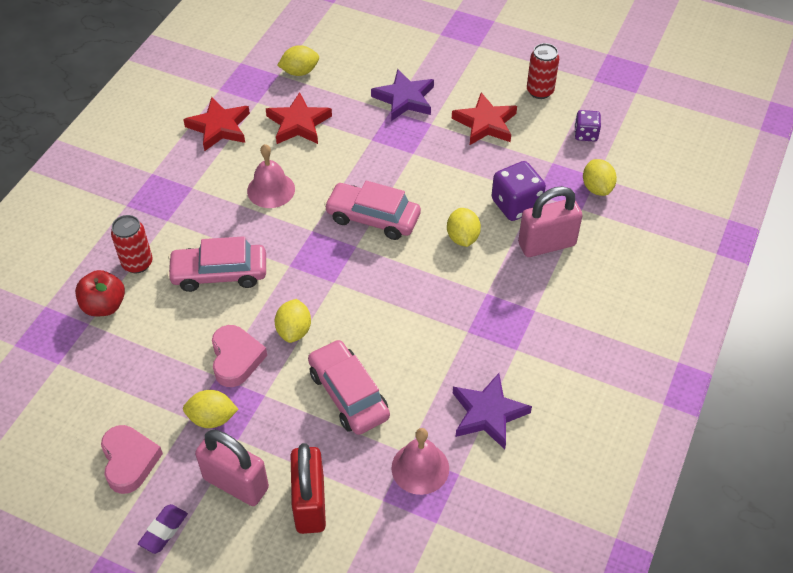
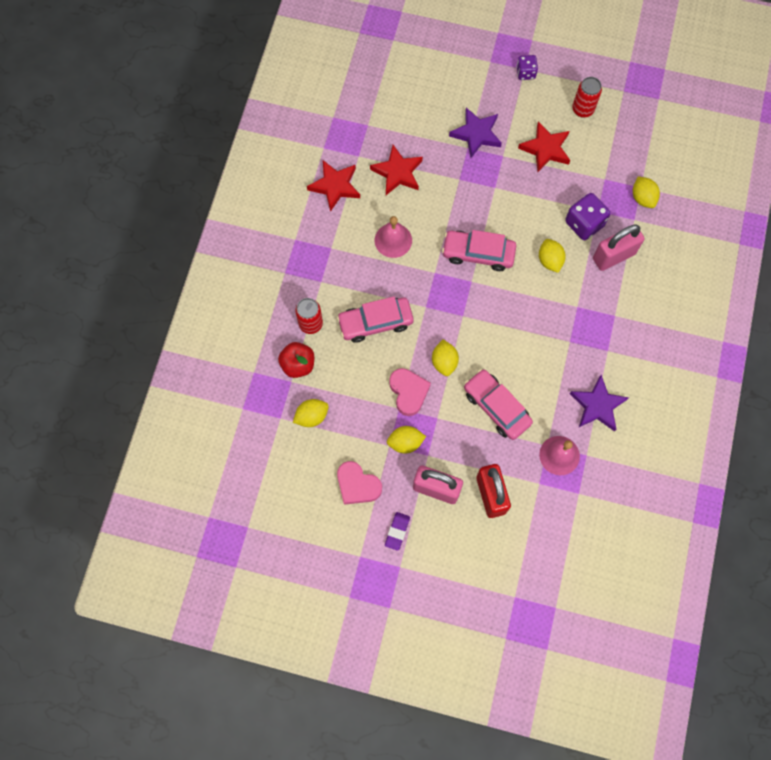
camera: 10 degrees left, 20 degrees up
pink heart [101,425,163,494] -> pink heart turned 150 degrees clockwise [337,461,382,505]
yellow lemon [277,45,319,76] -> yellow lemon moved to [293,399,329,427]
purple dice [574,110,601,141] -> purple dice moved to [516,55,538,80]

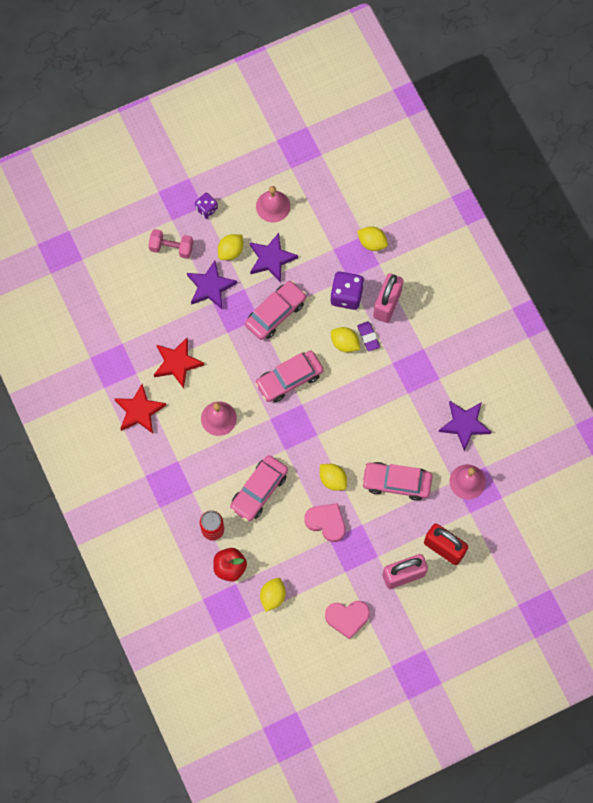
camera: 40 degrees left, 0 degrees up
purple eraser [385,512,410,551] -> purple eraser moved to [357,321,380,351]
yellow lemon [387,426,426,454] -> yellow lemon moved to [218,234,243,260]
red star [518,121,570,172] -> purple star [249,233,298,282]
red can [572,77,602,118] -> pink bell [256,186,290,222]
none -> pink dumbbell [148,229,193,259]
none -> pink car [245,280,307,340]

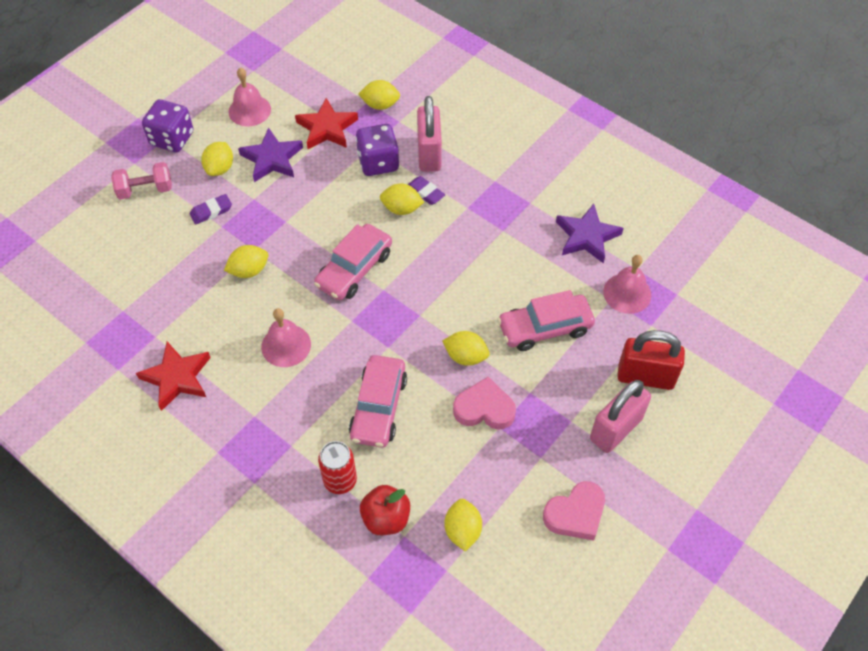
camera: 25 degrees left, 15 degrees down
red star [154,338,204,388] -> red star moved to [295,98,358,149]
purple star [187,261,237,309] -> purple eraser [190,194,232,224]
purple dice [195,193,218,219] -> purple dice [142,99,193,152], size x1.64
pink car [245,280,307,340] -> none
none -> yellow lemon [224,245,268,278]

